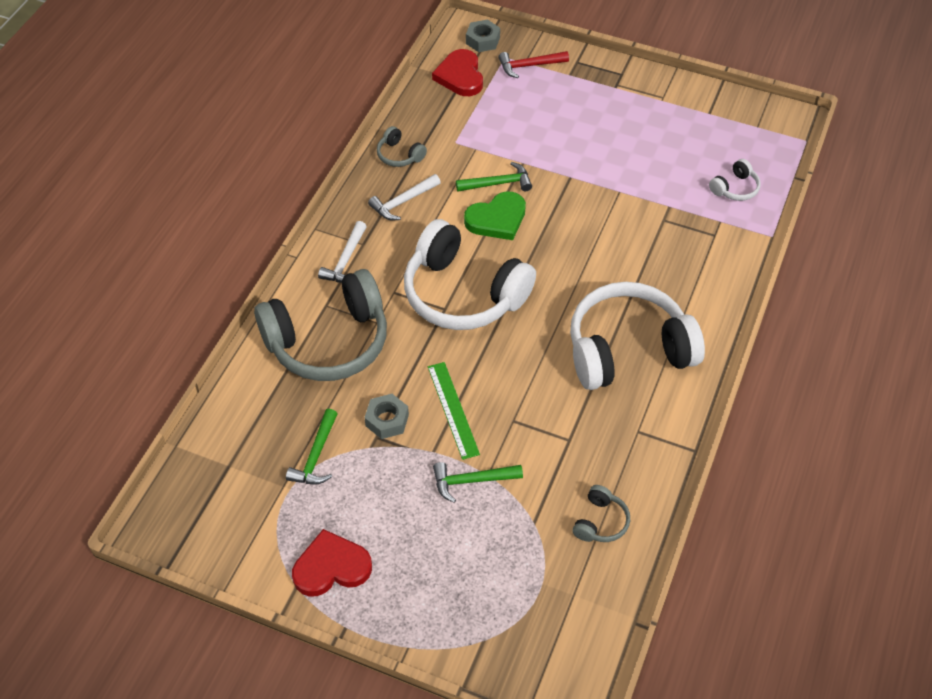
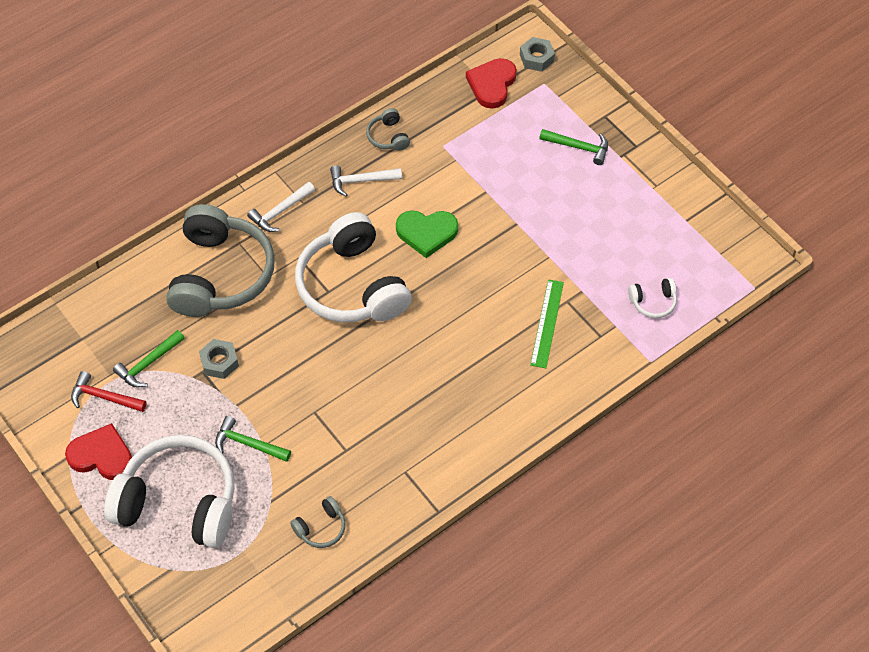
camera: 30 degrees right, 5 degrees up
grey headphones [254,269,387,381] -> grey headphones turned 90 degrees counterclockwise [166,204,275,317]
green ruler [428,362,480,460] -> green ruler moved to [530,279,564,368]
green hammer [456,162,532,191] -> green hammer moved to [539,129,608,165]
red hammer [499,51,569,78] -> red hammer moved to [71,371,147,412]
white headphones [570,282,705,390] -> white headphones moved to [104,435,235,548]

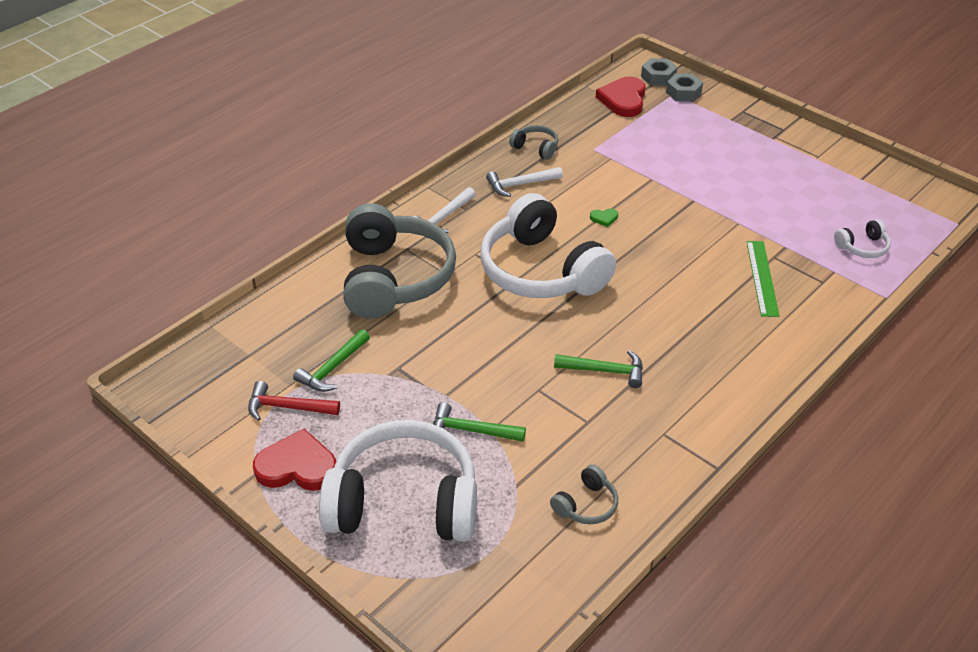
camera: 10 degrees left, 15 degrees down
grey nut [199,339,239,379] -> grey nut moved to [666,73,703,102]
grey headphones [366,108,410,151] -> grey headphones turned 150 degrees clockwise [509,125,558,160]
green heart [396,210,458,258] -> green heart [590,208,618,227], size x0.43
green hammer [539,129,608,165] -> green hammer moved to [554,350,643,388]

